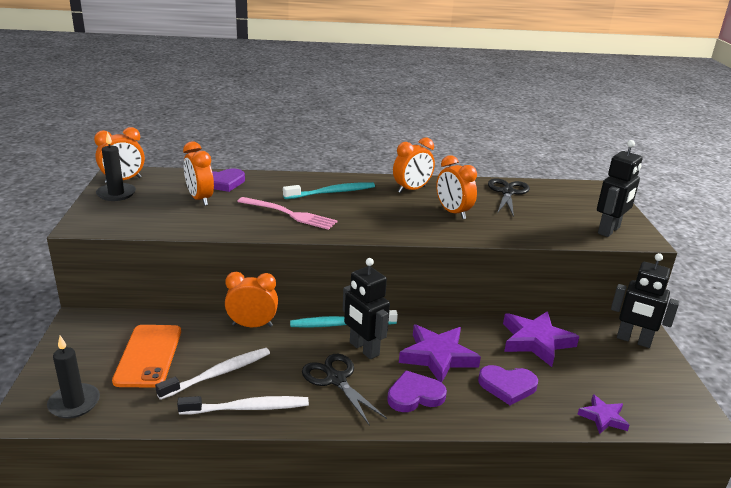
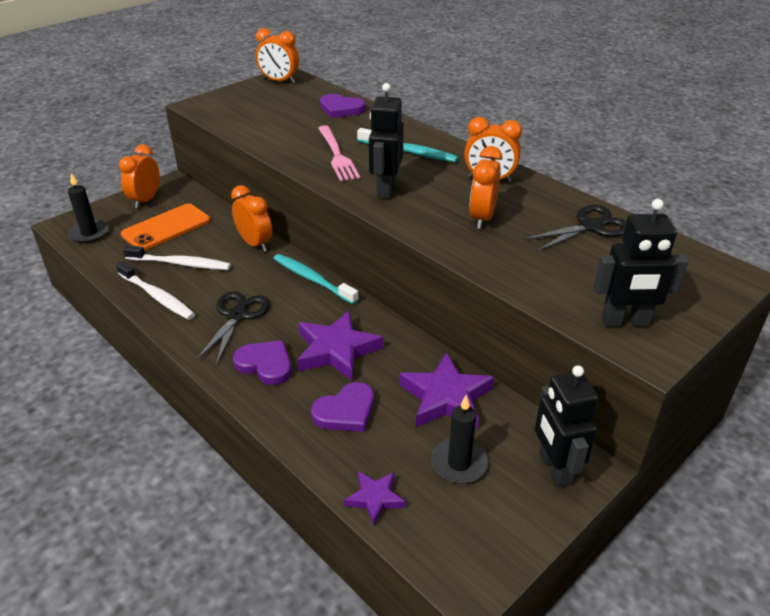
camera: 50 degrees right, 10 degrees up
black candle [96,132,136,201] -> black candle moved to [431,395,488,484]
orange clock [183,141,214,206] -> orange clock moved to [119,144,160,208]
black robot [343,258,390,359] -> black robot moved to [369,83,404,199]
purple heart [478,365,538,405] -> purple heart turned 90 degrees counterclockwise [311,382,374,432]

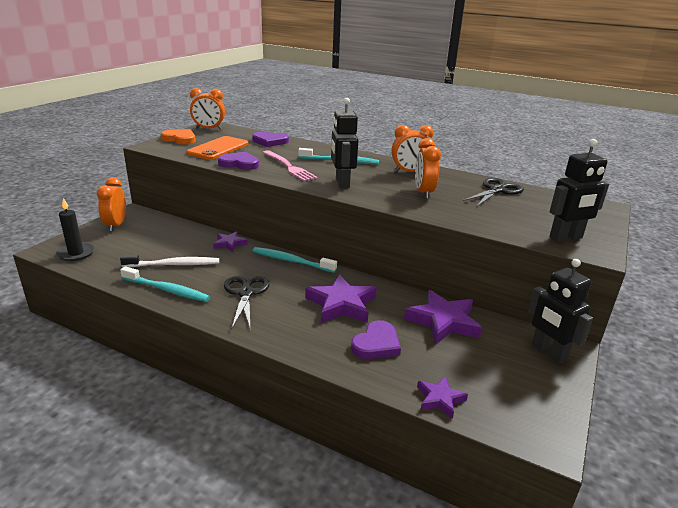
camera: 20 degrees left, 10 degrees down
white toothbrush [116,261,195,320] -> turquoise toothbrush [120,266,210,302]
orange phone [121,203,210,251] -> orange phone moved to [186,136,248,160]
orange clock [231,185,272,252] -> purple star [213,231,248,252]
purple heart [233,340,292,385] -> purple heart moved to [218,152,259,170]
black candle [431,395,488,484] -> none
none -> orange heart [161,129,196,144]

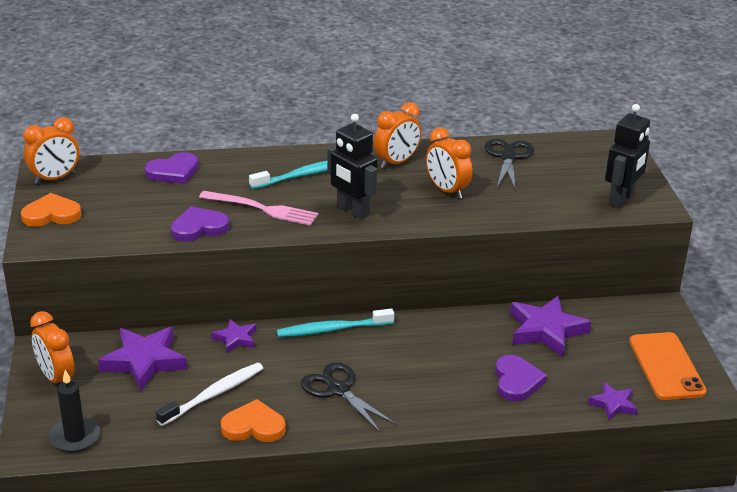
camera: 35 degrees left, 5 degrees up
turquoise toothbrush [120,266,210,302] -> orange heart [221,399,286,442]
orange phone [186,136,248,160] -> orange phone moved to [629,332,707,400]
purple star [305,274,377,323] -> purple star moved to [98,327,187,391]
black robot [528,259,593,364] -> none

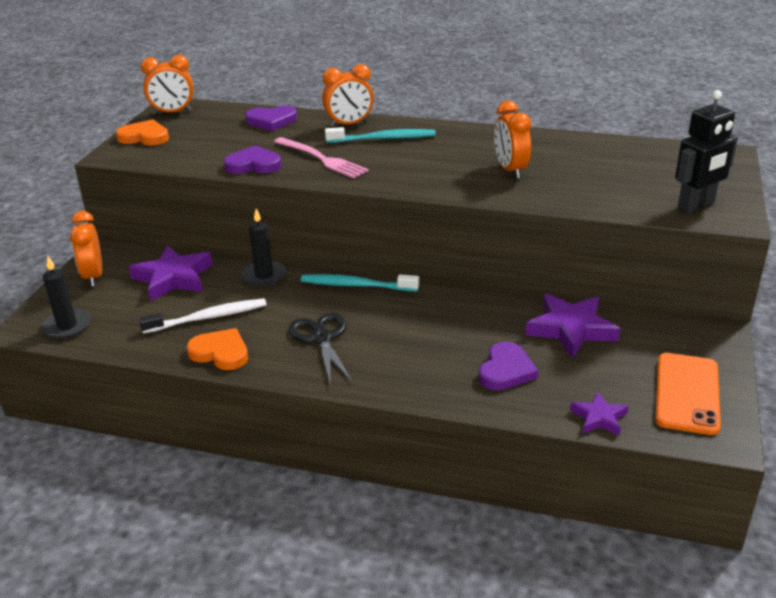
camera: 25 degrees right, 0 degrees up
purple star [211,319,256,354] -> black candle [242,208,286,287]
black robot [327,114,378,220] -> none
orange clock [374,102,421,168] -> orange clock moved to [322,64,374,127]
black scissors [485,139,534,191] -> none

